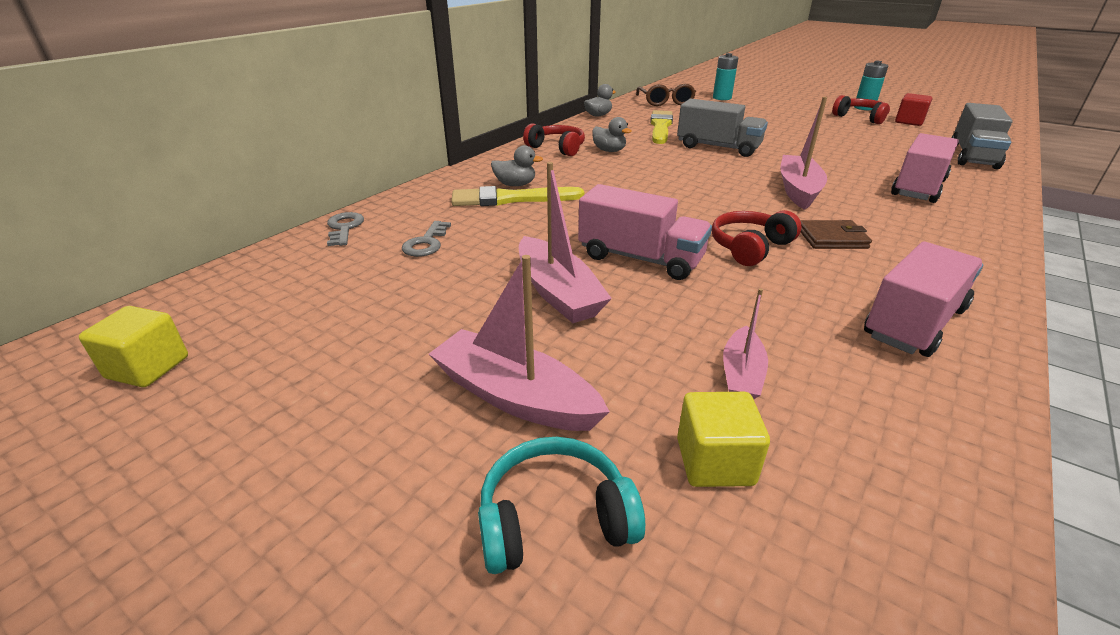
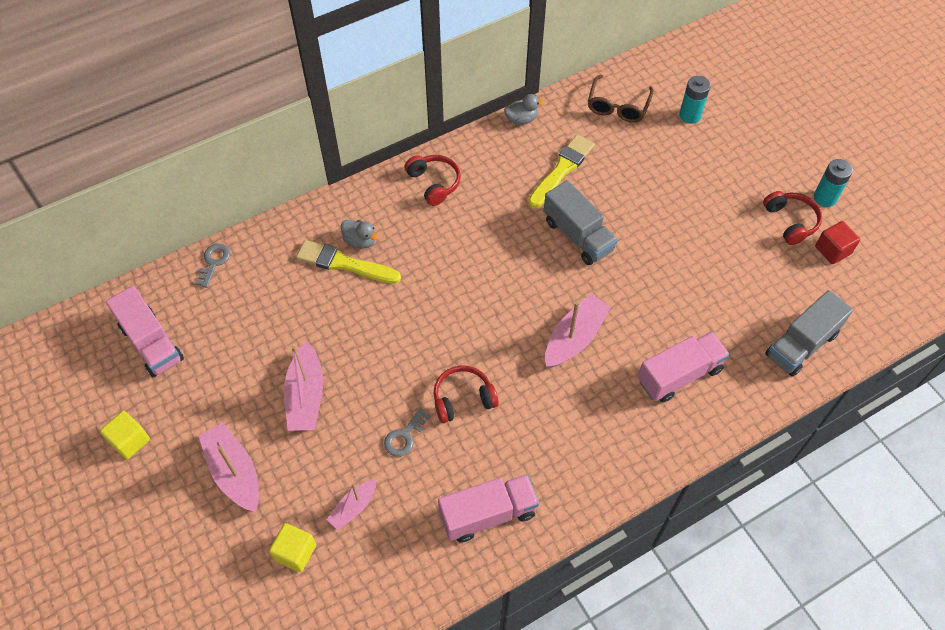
camera: 25 degrees right, 25 degrees up
yellow cube [79,306,188,387] -> yellow cube moved to [100,411,150,459]
grey key [402,221,451,257] -> grey key moved to [384,408,431,457]
turquoise headphones [478,437,645,574] -> none
pink truck [578,184,712,280] -> pink truck moved to [106,286,184,377]
grey duck [592,117,631,152] -> none
brown wallet [800,220,872,249] -> none

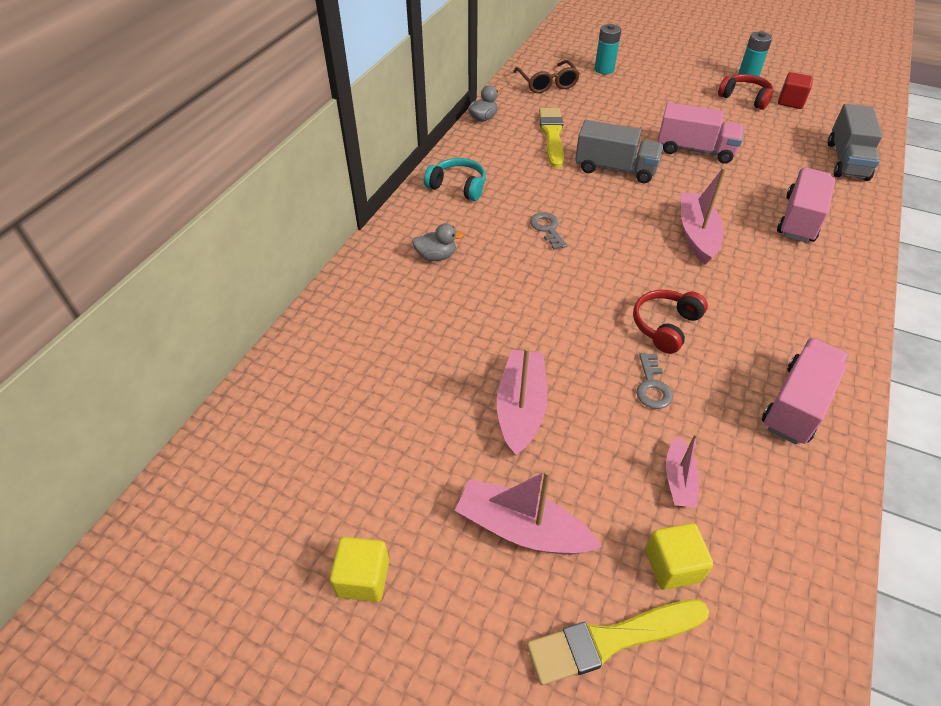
camera: 35 degrees left, 10 degrees down
pink truck [106,286,184,377] -> pink truck moved to [657,102,744,164]
grey key [195,244,230,288] -> grey key moved to [530,212,567,250]
pink boat [284,341,323,431] -> pink boat turned 135 degrees counterclockwise [497,347,548,456]
yellow brush [296,240,401,284] -> yellow brush moved to [527,599,709,685]
red headphones [405,155,461,206] -> turquoise headphones [424,158,486,201]

